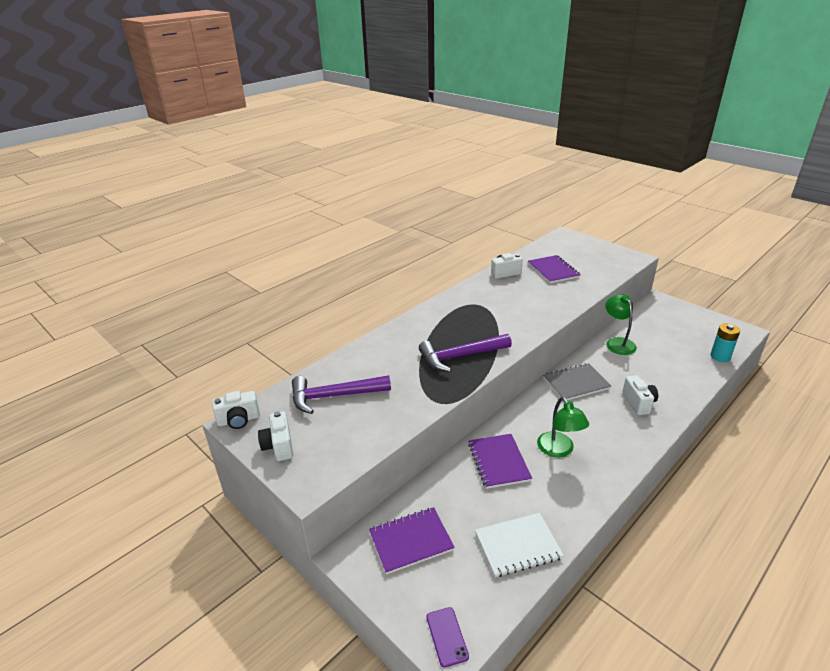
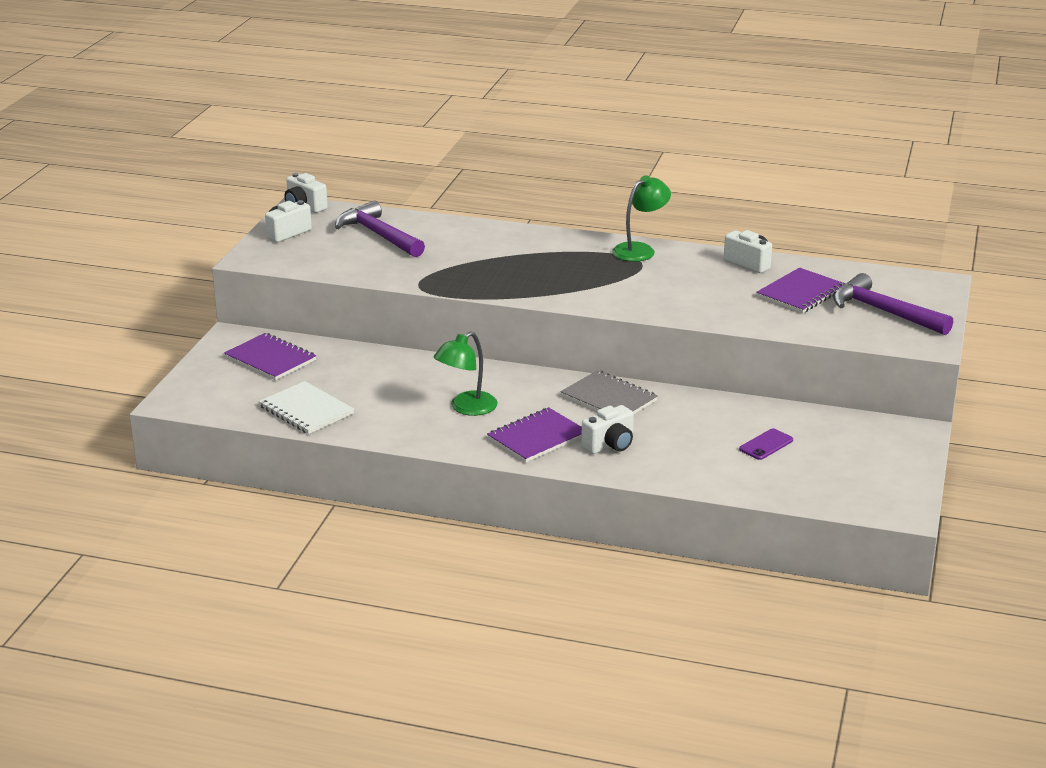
camera: 60 degrees right, 5 degrees down
purple hammer [419,334,512,372] -> purple hammer moved to [833,273,953,335]
purple phone [427,607,469,667] -> purple phone moved to [739,428,793,460]
purple notebook [468,434,532,489] -> purple notebook moved to [487,407,582,462]
green lamp [605,294,637,355] -> green lamp moved to [612,175,671,262]
turquoise battery [710,323,740,362] -> none

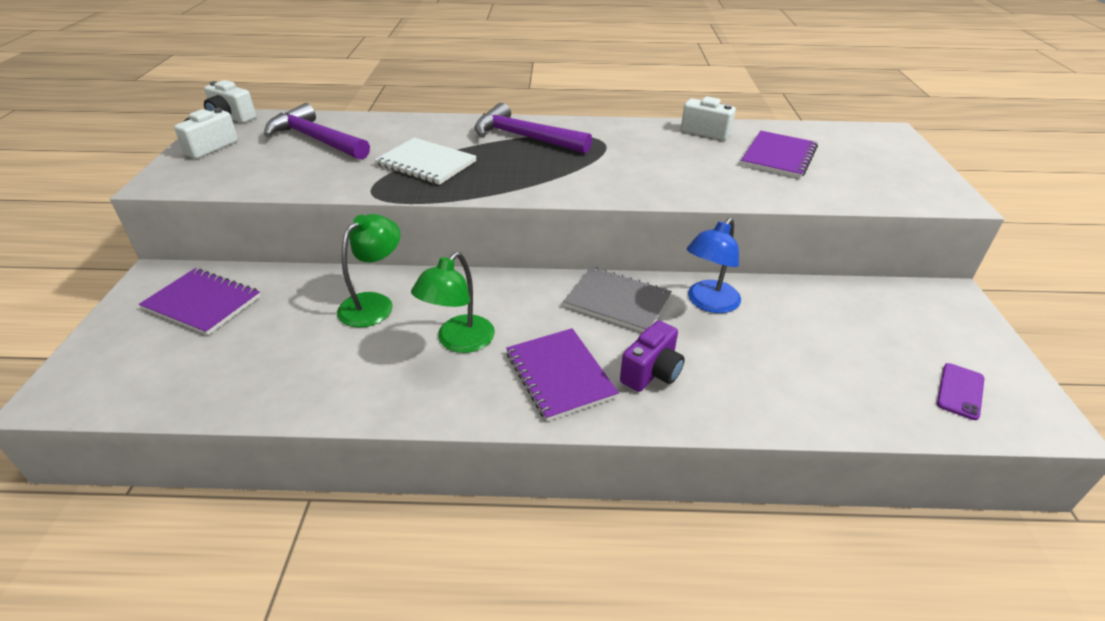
camera: 15 degrees left, 10 degrees up
white notebook [259,381,354,434] -> white notebook moved to [375,138,477,185]
purple notebook [487,407,582,462] -> purple notebook turned 60 degrees counterclockwise [506,328,619,421]
white camera [581,405,634,454] -> purple camera [620,320,685,392]
green lamp [612,175,671,262] -> green lamp moved to [337,214,400,328]
purple phone [739,428,793,460] -> purple phone moved to [937,363,985,420]
purple hammer [833,273,953,335] -> purple hammer moved to [474,103,592,154]
none -> blue lamp [686,218,741,313]

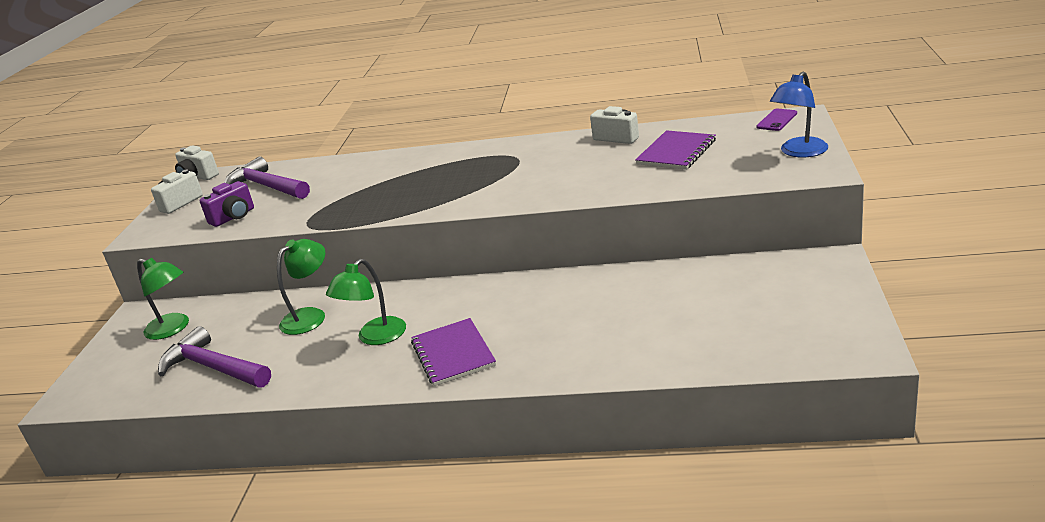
camera: 10 degrees right, 10 degrees down
purple notebook [139,268,261,335] -> green lamp [137,258,189,340]
white notebook [375,138,477,185] -> none
purple hammer [474,103,592,154] -> purple hammer moved to [158,326,271,387]
grey notebook [563,267,672,332] -> none
purple camera [620,320,685,392] -> purple camera moved to [200,181,254,227]
blue lamp [686,218,741,313] -> blue lamp moved to [770,72,828,157]
purple phone [937,363,985,420] -> purple phone moved to [756,109,797,131]

